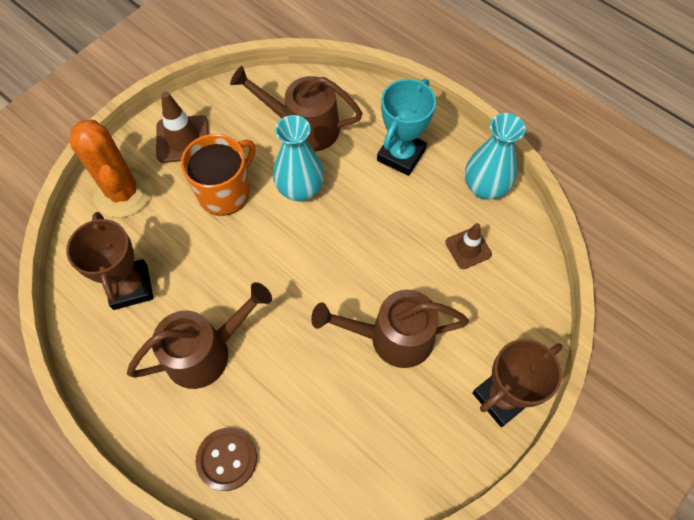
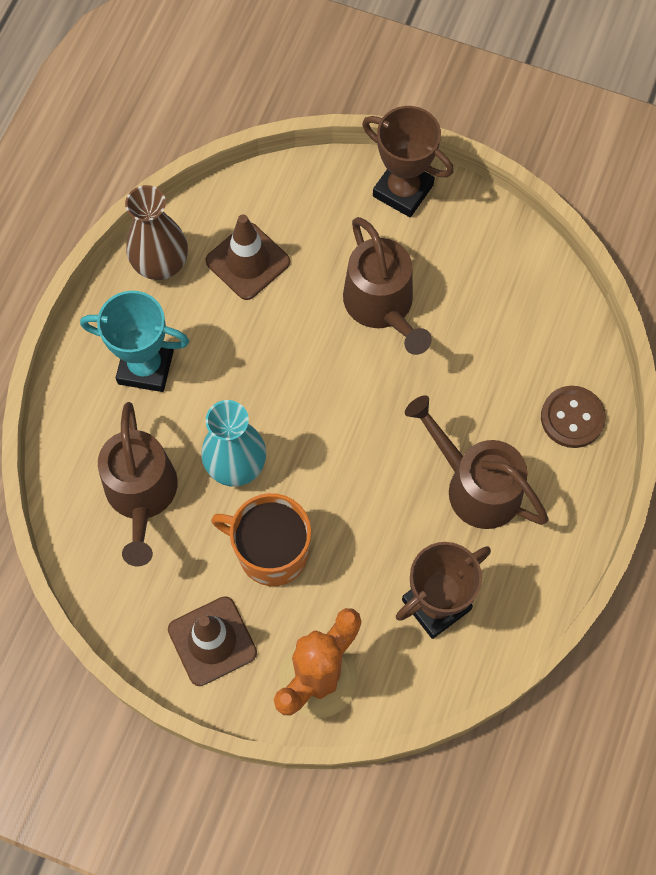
camera: 110 degrees left, 5 degrees up
brown traffic cone [445,223,492,269] -> brown traffic cone [205,214,290,300], size x1.51
turquoise vase [465,113,525,200] -> brown vase [125,185,188,280]

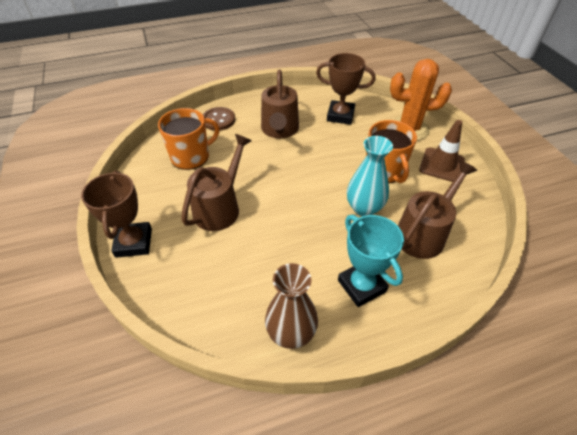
camera: 130 degrees left, 20 degrees down
brown traffic cone [205,214,290,300] -> none
none -> orange mug [158,108,219,170]

